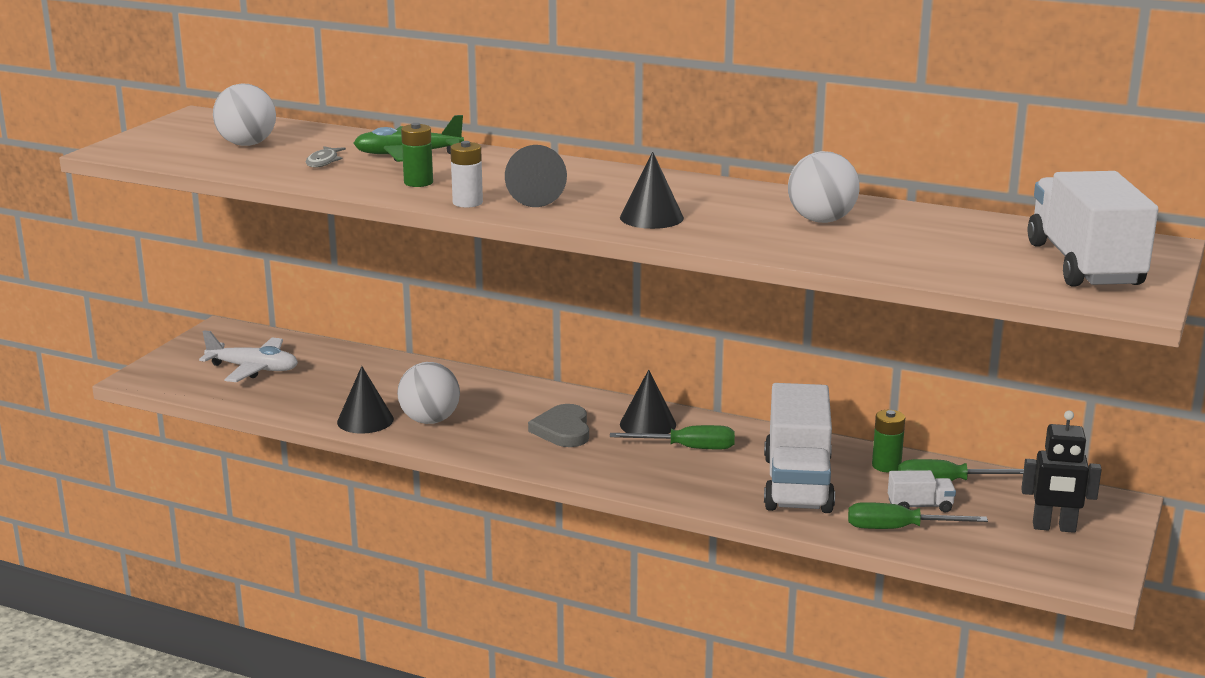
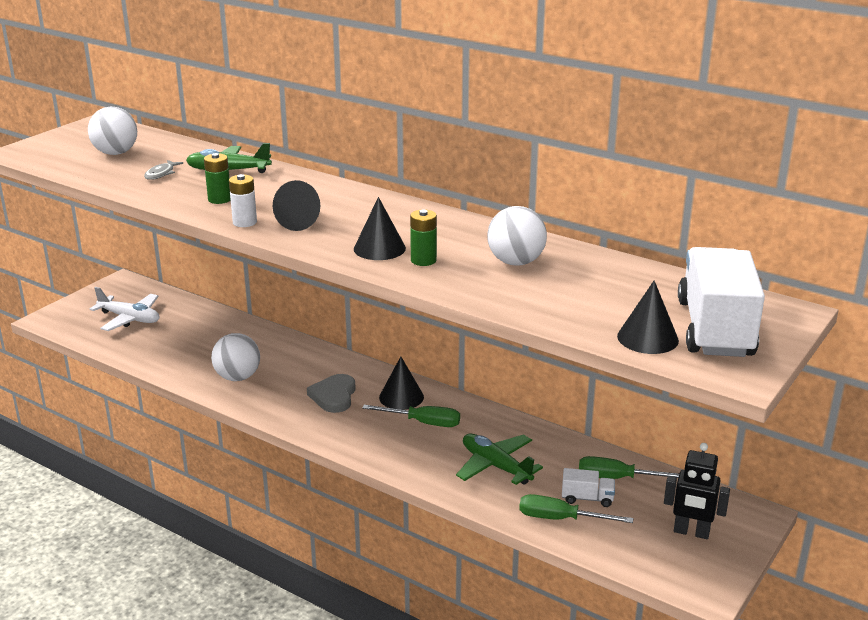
camera: 10 degrees right, 5 degrees up
black cone [337,366,394,434] -> black cone moved to [617,281,679,354]
white truck [764,383,835,513] -> green plane [456,433,543,485]
green battery [872,410,905,472] -> green battery moved to [410,209,437,266]

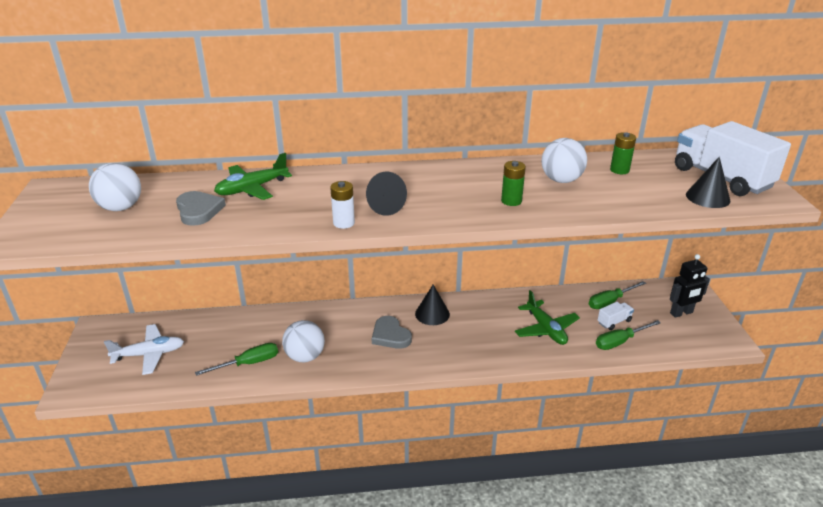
camera: 40 degrees left, 5 degrees up
grey fish [144,160,183,180] -> grey heart [176,191,226,226]
green battery [204,153,231,204] -> green battery moved to [610,132,636,174]
black cone [354,197,406,260] -> none
green screwdriver [362,405,460,427] -> green screwdriver moved to [195,343,278,376]
green plane [456,433,543,485] -> green plane turned 120 degrees counterclockwise [515,290,580,345]

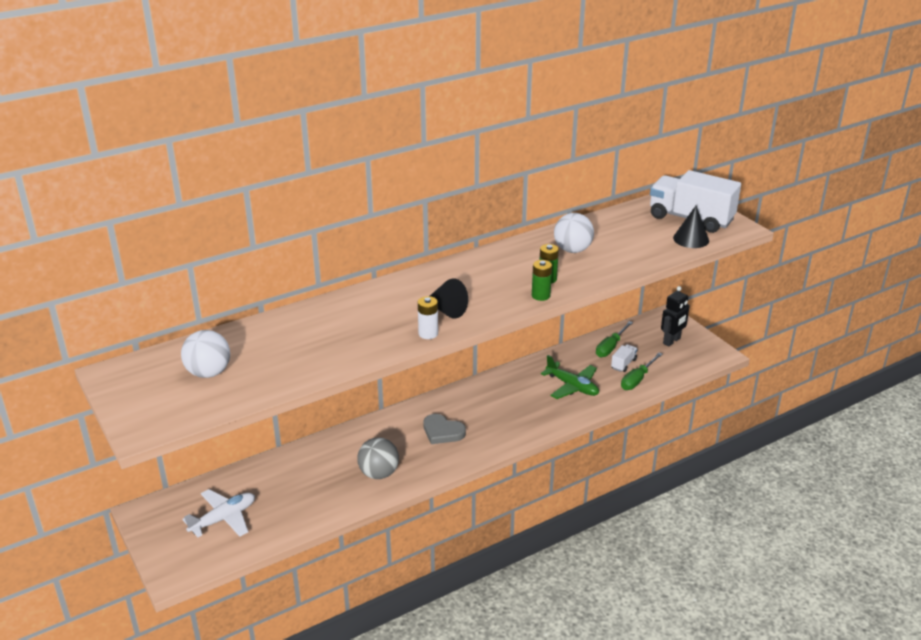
camera: 25 degrees left, 0 degrees up
grey heart [176,191,226,226] -> none
green screwdriver [195,343,278,376] -> none
green plane [214,153,292,200] -> none
white ball [282,320,325,362] -> grey ball [357,437,399,479]
black cone [415,285,450,325] -> none
green battery [610,132,636,174] -> green battery moved to [532,260,552,301]

